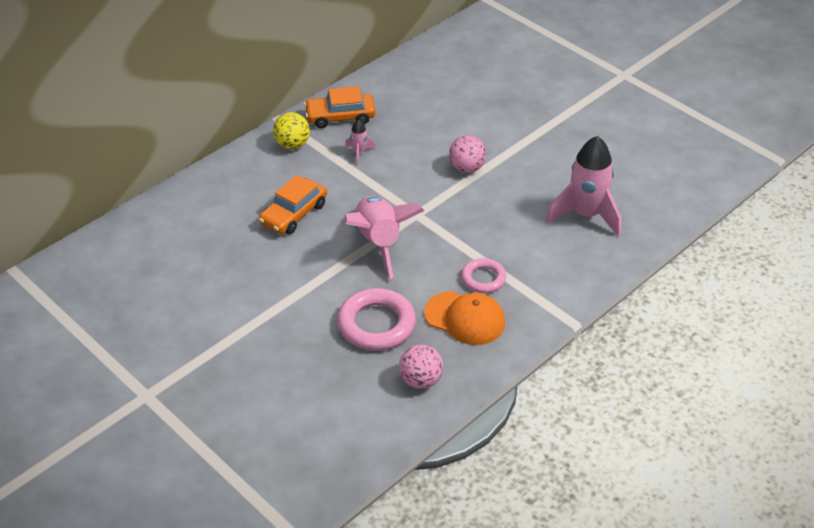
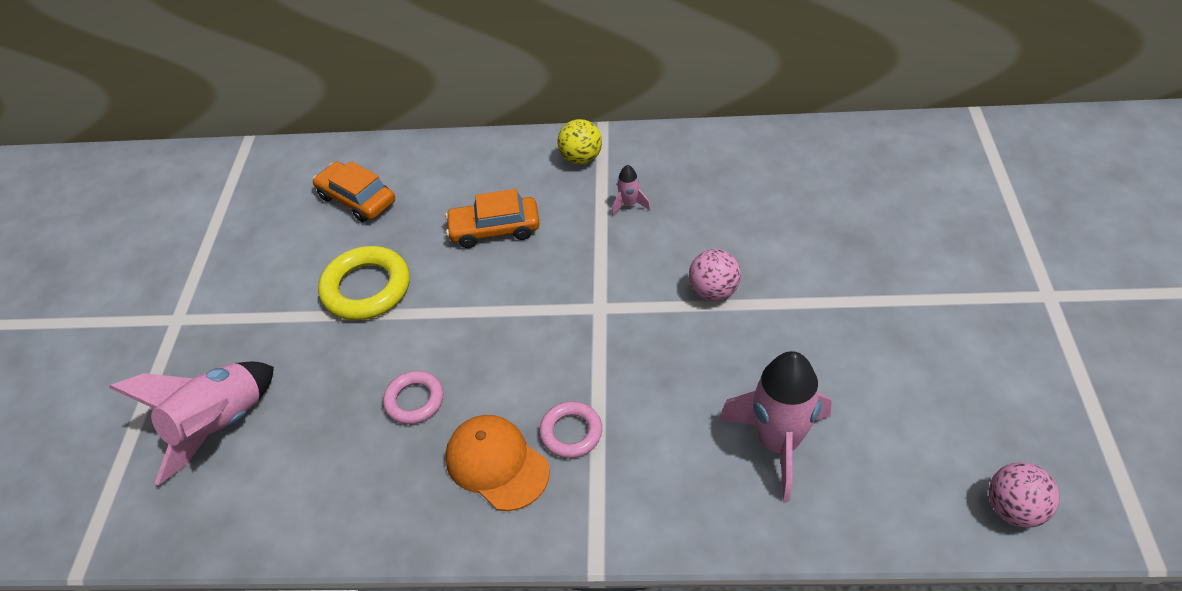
camera: 50 degrees right, 5 degrees up
orange car [304,86,375,128] -> orange car moved to [313,161,395,222]
pink ring [337,288,416,351] -> pink ring [383,371,444,424], size x0.60
pink rocket [344,196,424,279] -> pink rocket moved to [109,362,274,486]
pink ball [399,344,443,389] -> pink ball moved to [989,462,1060,528]
orange cap [424,291,505,345] -> orange cap turned 150 degrees clockwise [445,415,550,511]
none -> yellow ring [318,246,410,320]

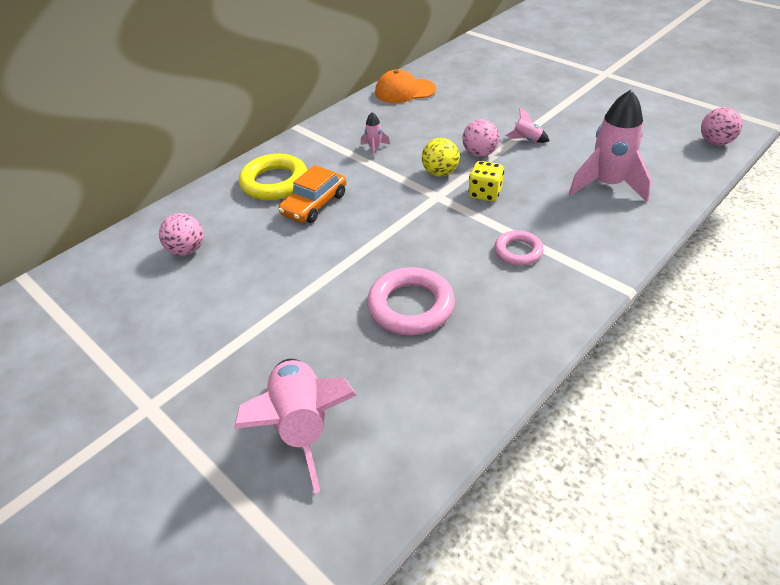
camera: 50 degrees left, 5 degrees down
orange car [313,161,395,222] -> pink ball [159,213,203,256]
yellow ring [318,246,410,320] -> yellow ring moved to [239,154,308,200]
pink ring [383,371,444,424] -> pink ring [367,267,455,335], size x1.67
orange cap [445,415,550,511] -> orange cap moved to [375,69,436,103]
yellow ball [557,119,602,165] -> yellow ball moved to [422,138,459,177]
none -> yellow dice [468,161,504,201]
none -> pink rocket [505,108,549,143]

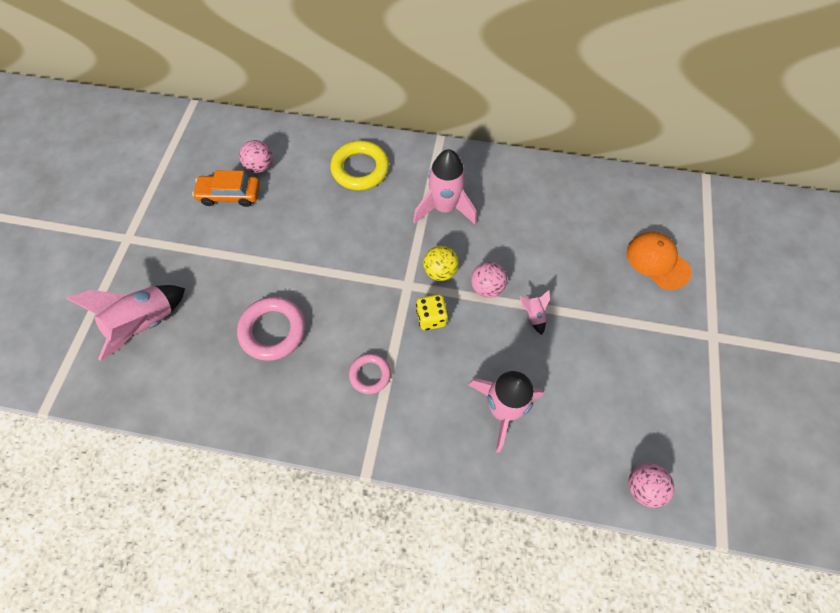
camera: 55 degrees right, 20 degrees up
orange car [278,165,346,223] -> orange car moved to [192,170,260,207]
pink rocket [361,112,390,158] -> pink rocket [413,149,477,225], size x2.26
orange cap [375,69,436,103] -> orange cap moved to [627,232,692,290]

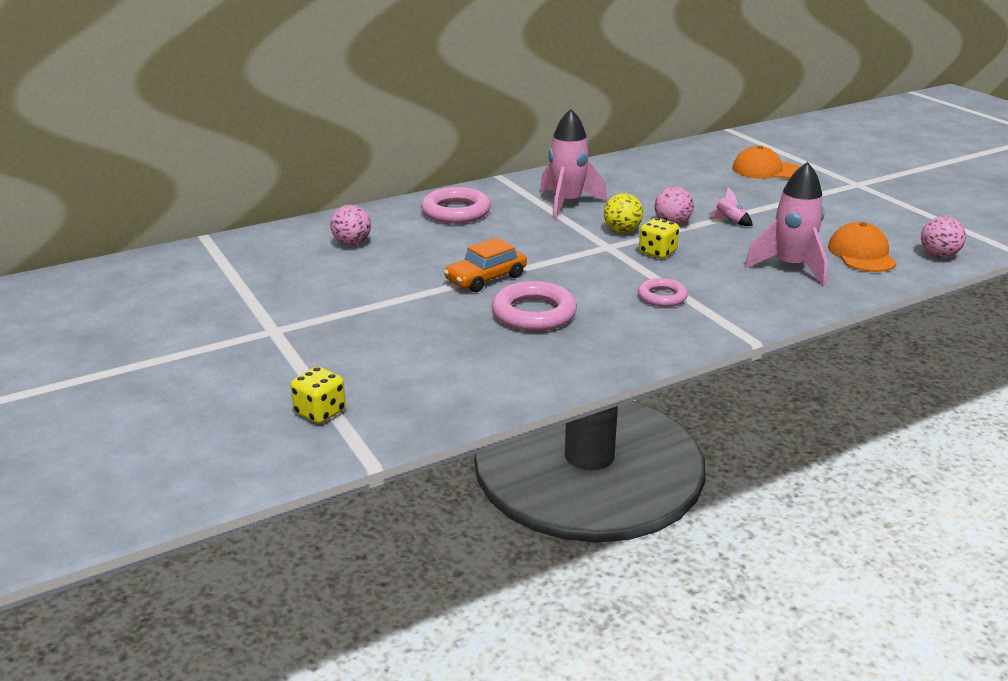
camera: 40 degrees left, 35 degrees down
pink rocket [66,285,185,361] -> none
orange car [192,170,260,207] -> orange car moved to [444,238,527,292]
yellow ring [330,141,389,190] -> pink ring [421,187,491,224]
none -> yellow dice [291,367,346,424]
none -> orange cap [828,222,897,272]

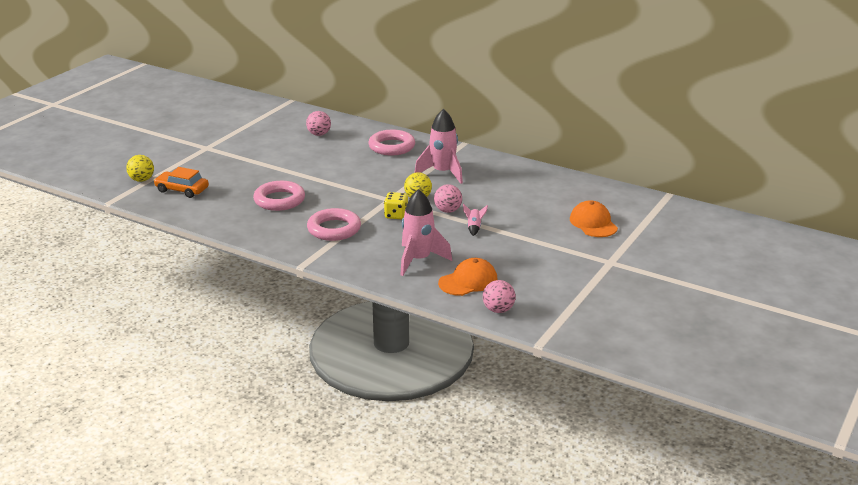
camera: 60 degrees right, 0 degrees up
yellow dice [291,367,346,424] -> yellow ball [126,155,154,182]
orange car [444,238,527,292] -> orange car moved to [154,167,209,198]
pink ring [638,278,688,307] -> pink ring [307,208,361,241], size x1.67

